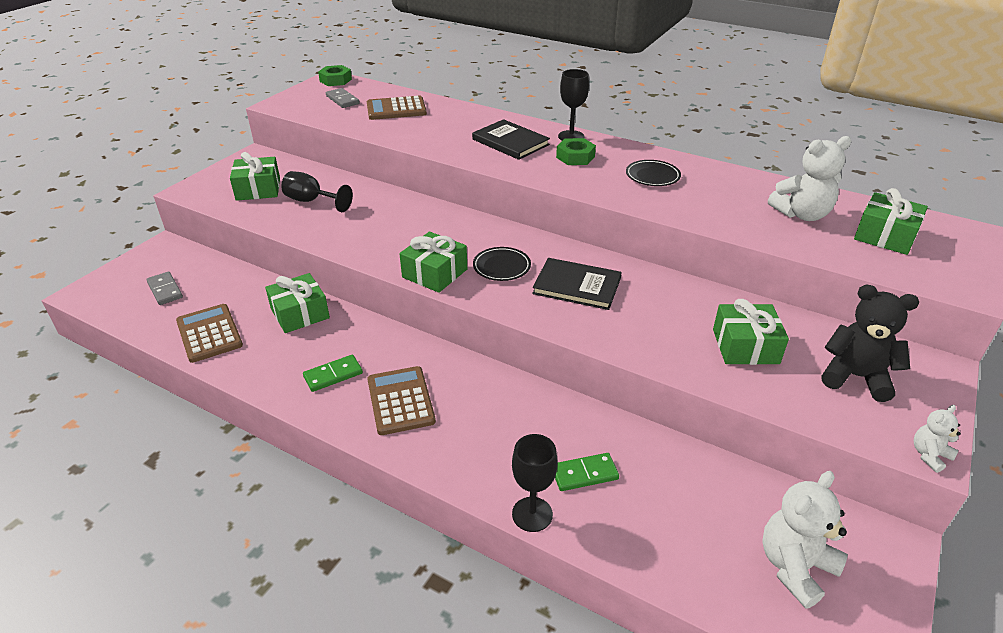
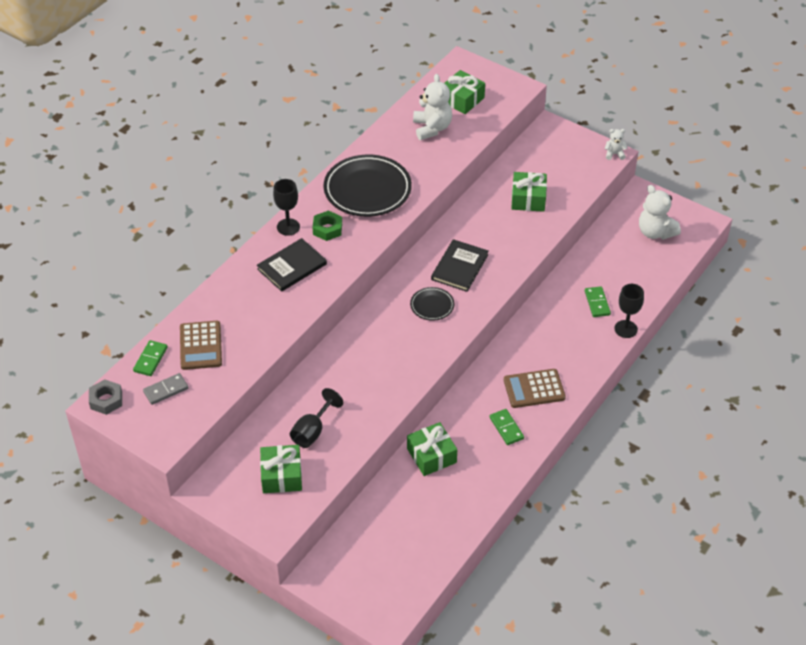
camera: 85 degrees left, 10 degrees up
grey domino [146,271,183,305] -> none
brown calculator [176,304,243,363] -> none
green nut [318,65,352,86] -> grey nut [89,379,122,415]
green gift [400,232,467,293] -> none
black plate [626,160,681,186] -> black plate [324,155,412,217], size x2.07
black teddy bear [822,285,919,402] -> none
white teddy bear [914,405,961,473] -> white teddy bear turned 120 degrees clockwise [605,129,628,160]
none -> green domino [133,340,168,376]

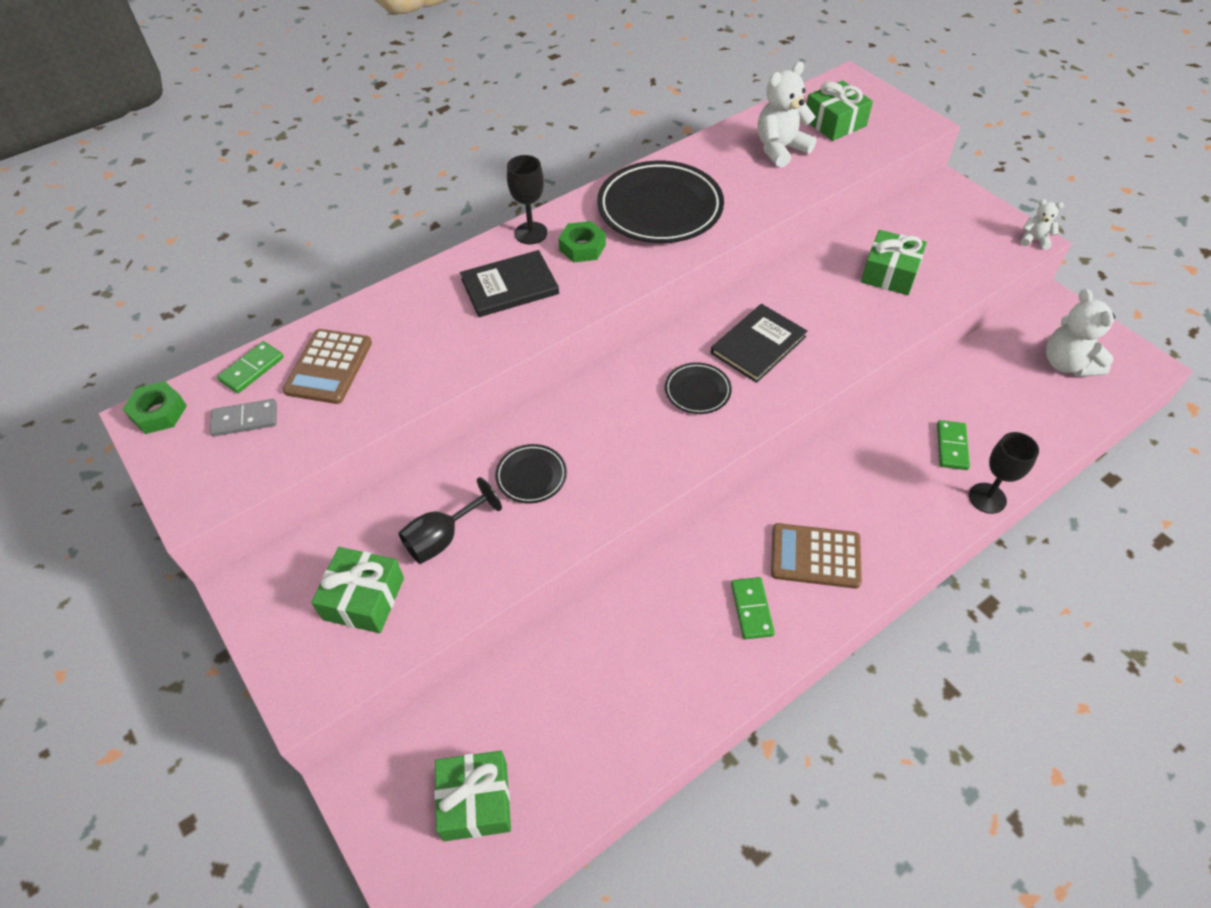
camera: 20 degrees right, 5 degrees up
grey nut [89,379,122,415] -> green nut [123,381,187,434]
green gift [407,422,457,476] -> green gift moved to [434,751,511,841]
white teddy bear [413,74,452,140] -> white teddy bear turned 135 degrees counterclockwise [757,62,816,168]
none -> black plate [495,444,567,504]

